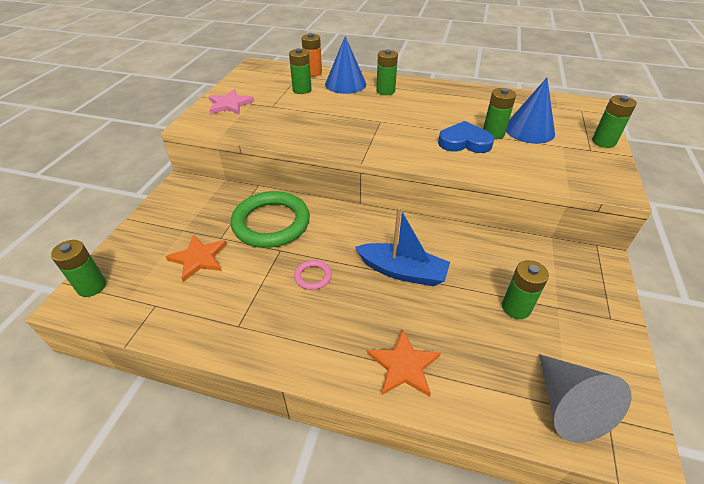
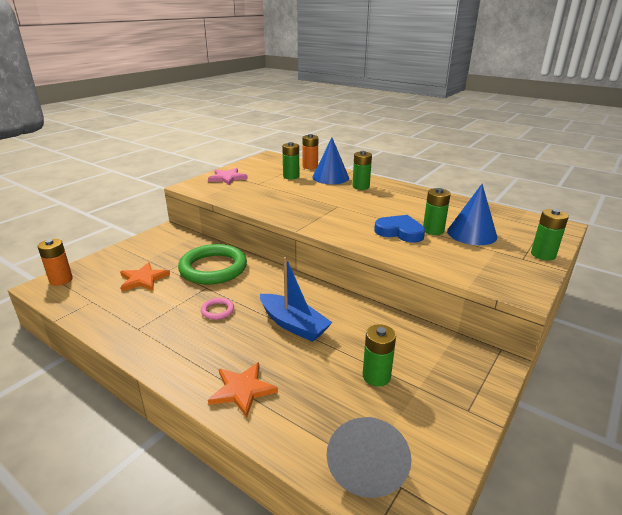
camera: 20 degrees right, 15 degrees down
green battery [51,240,106,297] -> orange battery [38,239,73,286]

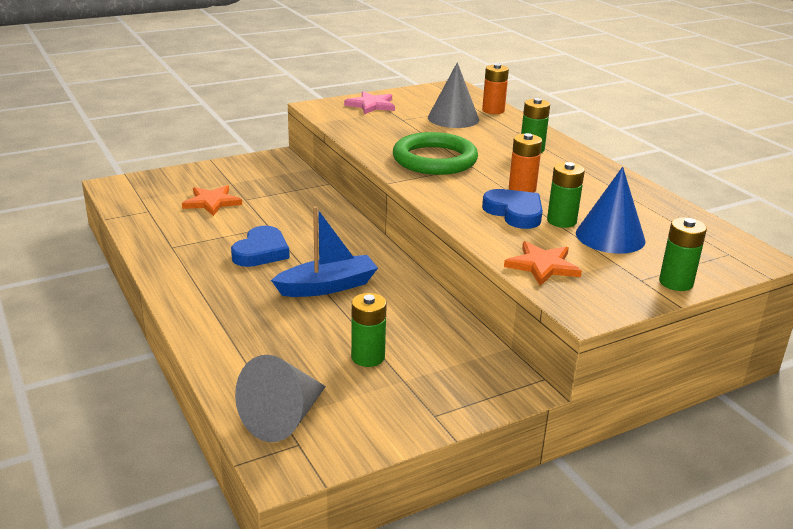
camera: 25 degrees right, 0 degrees up
orange battery [38,239,73,286] -> orange battery moved to [509,133,542,192]
green ring [178,244,247,284] -> green ring moved to [393,132,478,175]
pink ring [201,298,234,320] -> blue heart [231,226,290,267]
orange star [208,362,278,418] -> orange star moved to [504,241,582,286]
blue boat [260,257,333,342] -> blue boat turned 90 degrees counterclockwise [271,206,378,297]
green battery [282,142,299,179] -> grey cone [428,62,479,128]
blue cone [312,137,349,184] -> none

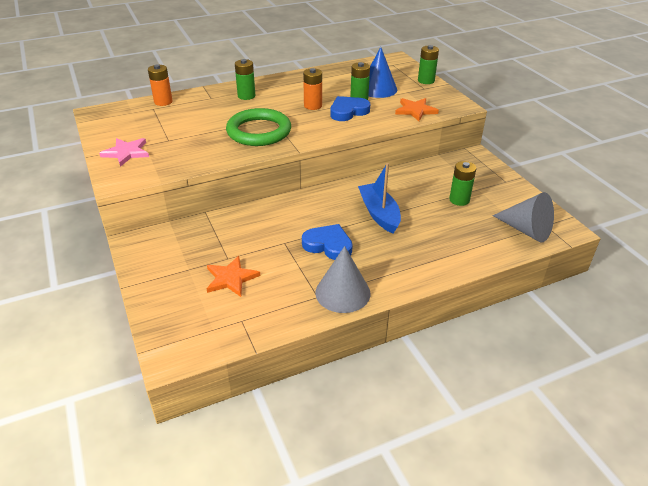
camera: 85 degrees left, 10 degrees up
grey cone [428,62,479,128] -> grey cone moved to [315,246,371,313]

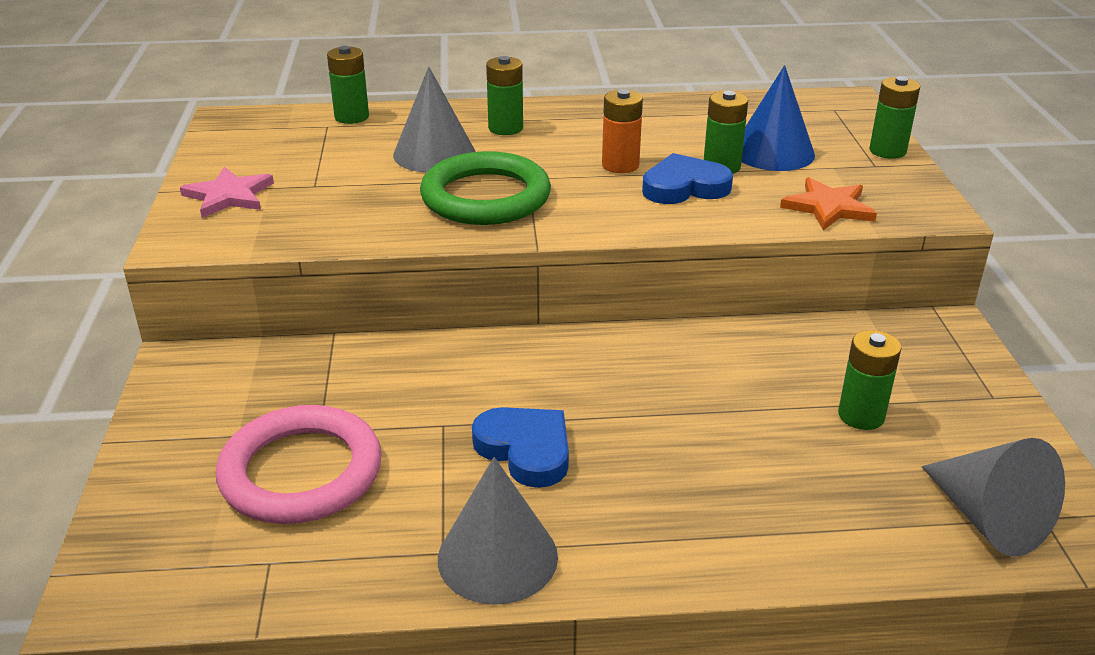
camera: 20 degrees right, 5 degrees down
orange battery [148,64,173,106] -> green battery [327,46,369,124]
orange star [207,256,260,297] -> pink ring [216,405,382,524]
blue boat [358,163,401,233] -> none
none -> grey cone [393,67,475,172]

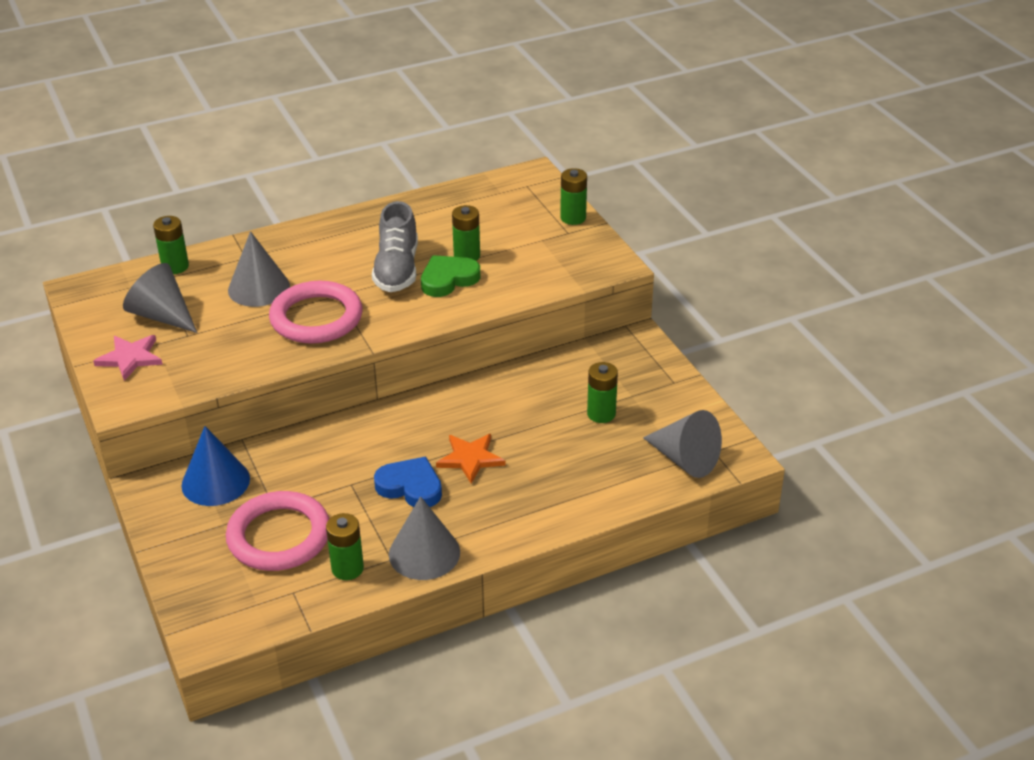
camera: 20 degrees left, 5 degrees up
green ring [420,151,551,225] -> pink ring [269,281,363,344]
green battery [486,56,523,135] -> green battery moved to [326,513,364,580]
orange battery [602,89,643,173] -> grey shoe [372,201,418,292]
blue heart [642,153,733,204] -> green heart [421,255,480,297]
blue cone [742,65,815,171] -> blue cone moved to [181,426,250,506]
orange star [780,177,877,230] -> orange star moved to [436,434,505,484]
none -> grey cone [123,263,197,333]

